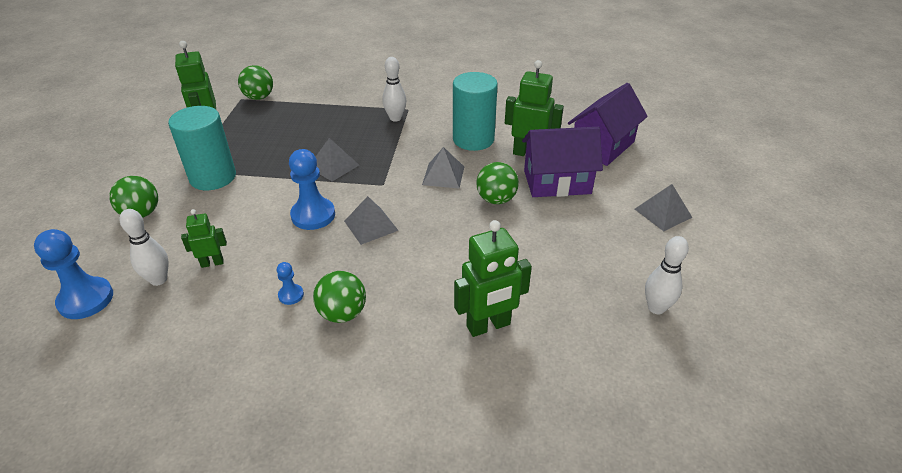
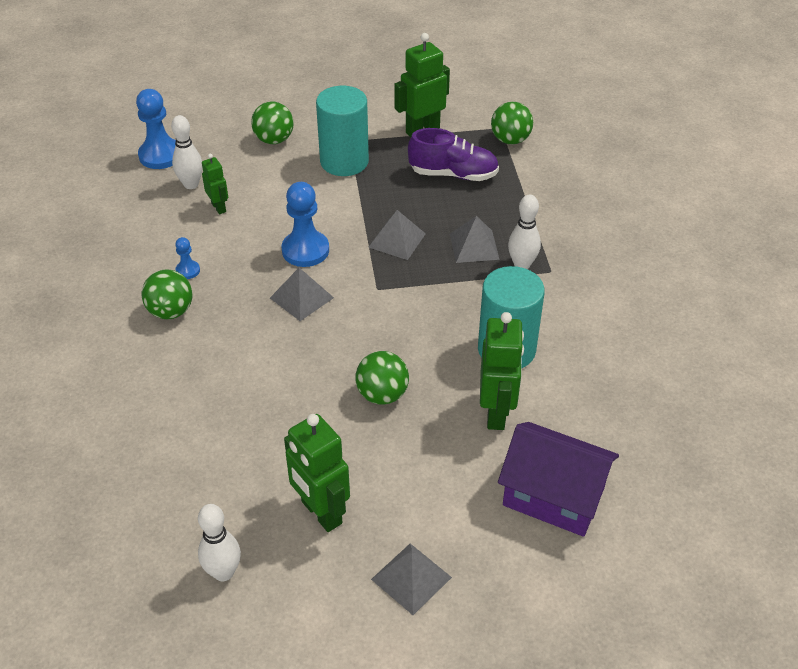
camera: 75 degrees right, 5 degrees up
grey pyramid [422,147,464,189] -> grey pyramid moved to [450,216,500,263]
green robot [454,220,532,337] -> green robot moved to [284,414,350,532]
purple house [522,127,603,197] -> none
none -> purple shoe [408,128,499,181]

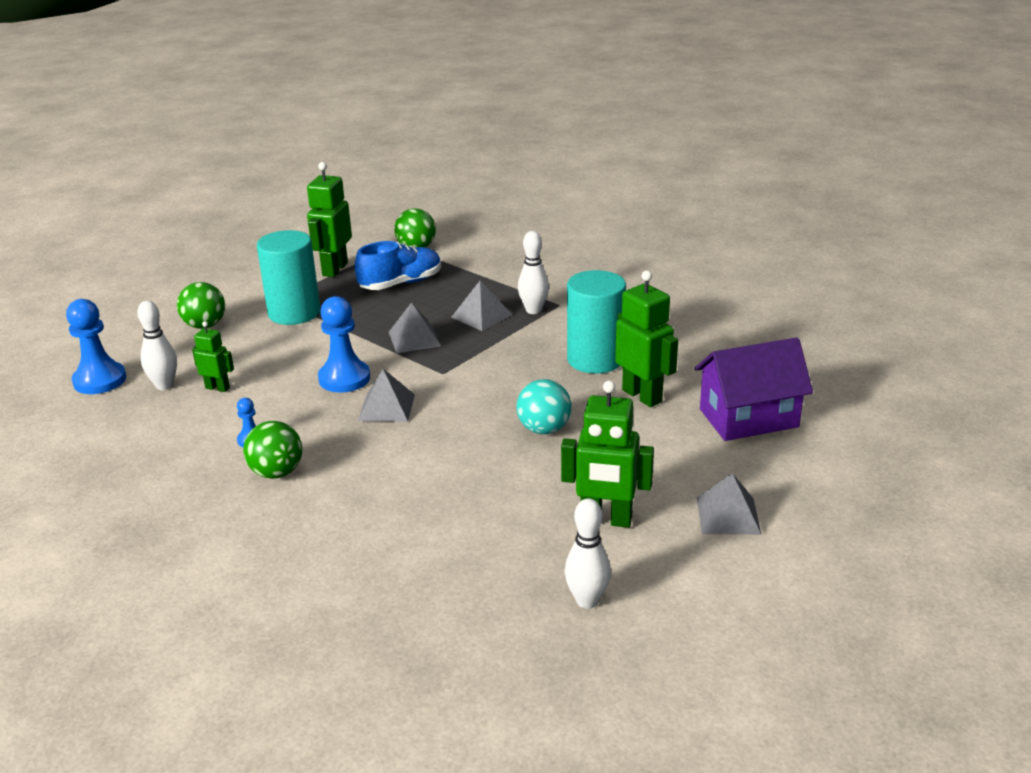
camera: 40 degrees left, 15 degrees down
green ball [355,351,409,405] -> turquoise ball [516,379,571,434]
purple shoe [408,128,499,181] -> blue shoe [355,241,441,290]

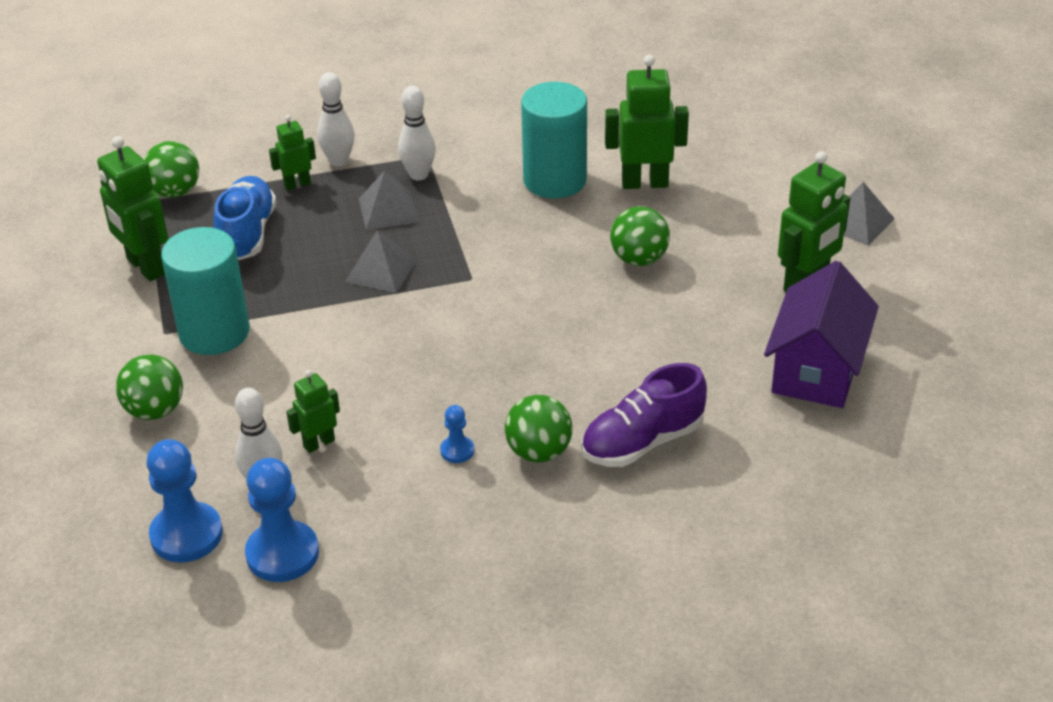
camera: 55 degrees left, 10 degrees up
blue pawn [318,296,370,393] -> blue pawn moved to [245,458,319,582]
grey pyramid [358,369,415,422] -> none
turquoise ball [516,379,571,434] -> green ball [610,206,670,266]
white bowling pin [565,498,611,609] -> white bowling pin moved to [317,72,355,167]
purple house [695,337,813,441] -> purple house moved to [764,261,879,408]
none -> green robot [269,115,316,190]
none -> purple shoe [581,363,707,467]

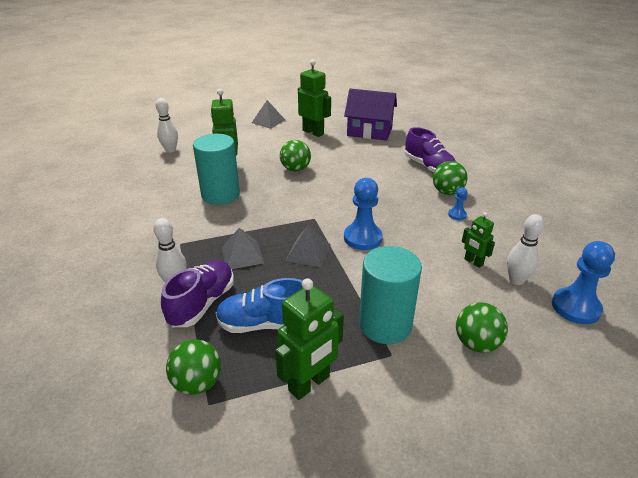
camera: 95 degrees left, 5 degrees down
blue pawn [245,458,319,582] -> blue pawn moved to [344,178,383,250]
green robot [269,115,316,190] -> purple shoe [161,260,234,327]
white bowling pin [398,86,436,181] -> white bowling pin moved to [156,98,178,153]

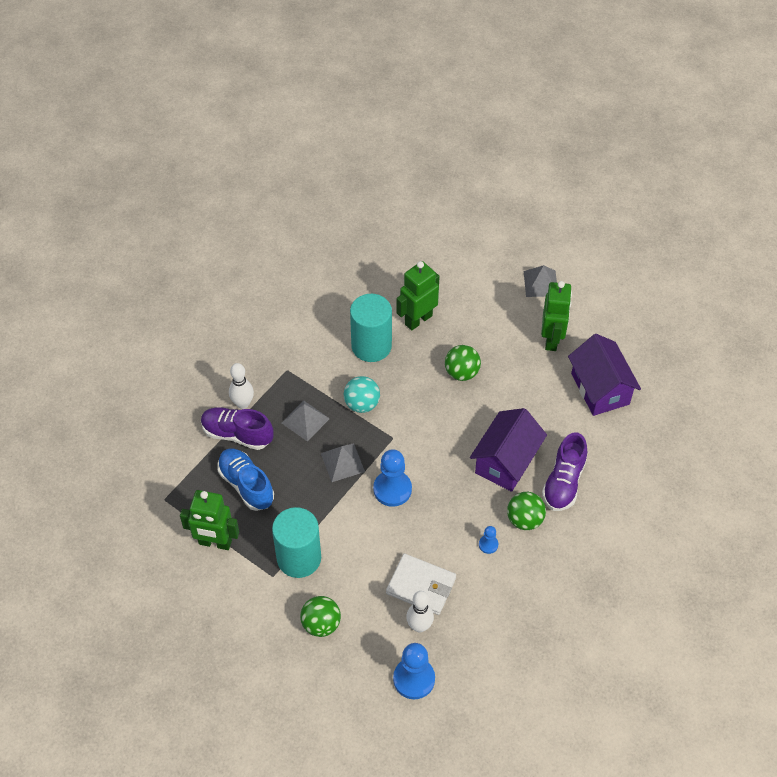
camera: 55 degrees right, 20 degrees up
white bowling pin [156,98,178,153] -> none
purple shoe [161,260,234,327] -> purple shoe turned 150 degrees counterclockwise [201,407,273,450]
green ball [166,339,221,395] -> none
green robot [462,212,495,268] -> white wallet [386,553,456,615]
none -> turquoise ball [344,376,380,413]
none -> purple house [470,408,547,492]

